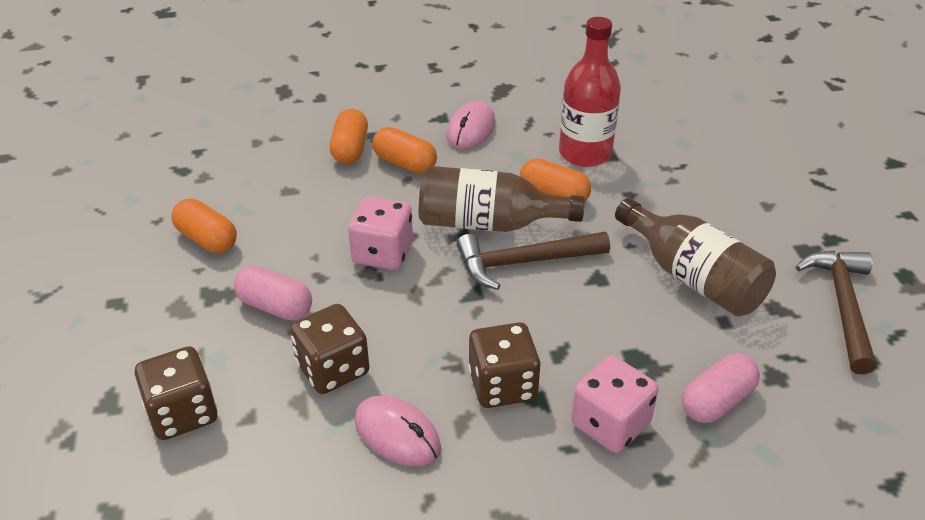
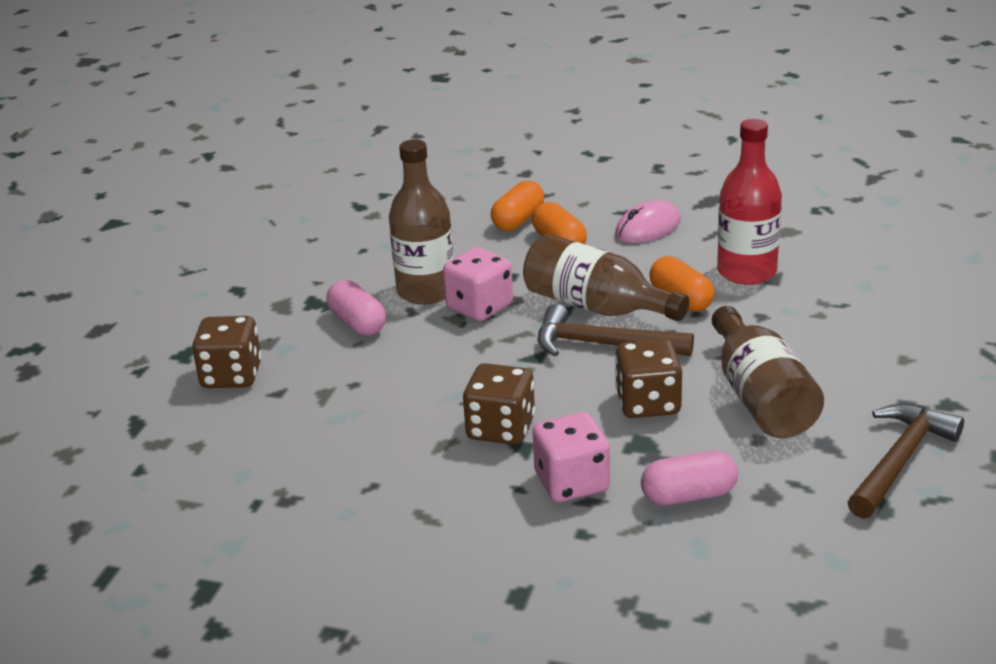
camera: 30 degrees right, 10 degrees down
orange capsule [171,199,237,253] -> none
brown dice [290,304,369,394] -> brown dice moved to [615,339,682,418]
pink mouse [355,395,441,467] -> none
none -> brown bottle [389,139,454,305]

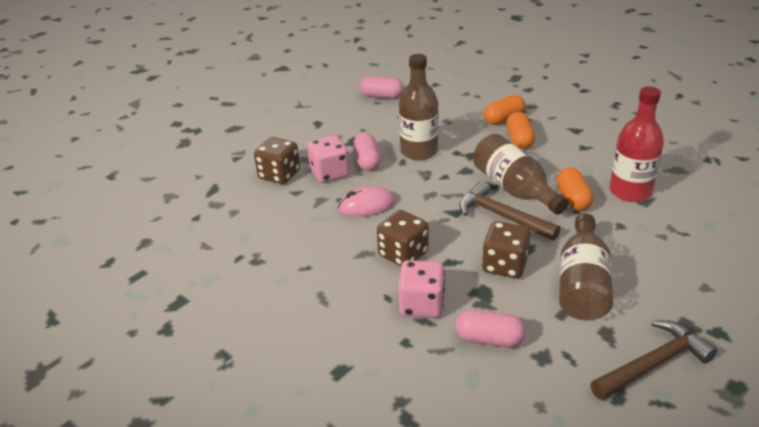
camera: 25 degrees right, 5 degrees up
pink dice [443,247,513,321] -> pink dice moved to [307,135,350,183]
pink mouse [615,200,681,243] -> pink mouse moved to [338,186,395,217]
none -> pink capsule [360,76,404,99]

